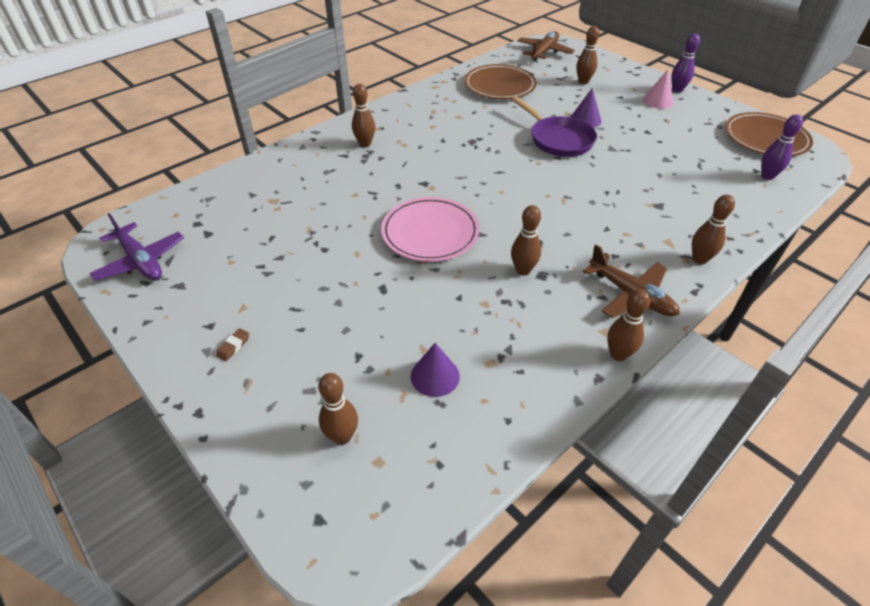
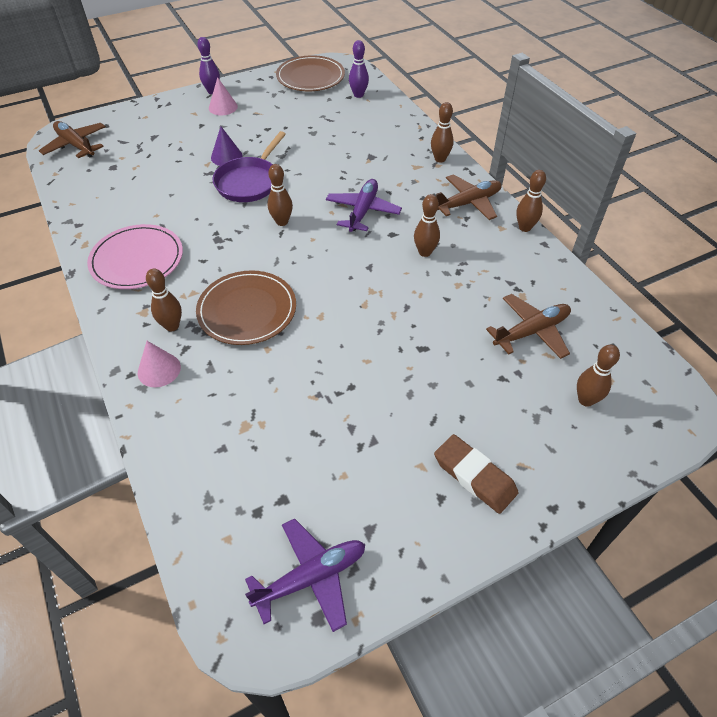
camera: 75 degrees left, 5 degrees up
brown eraser [216,328,249,361] -> brown eraser [434,434,519,514], size x2.29
pink plate [381,197,480,262] -> pink plate moved to [87,224,183,289]
purple cone [411,343,460,397] -> brown plane [486,294,571,359]
brown plate [464,64,537,99] -> brown plate moved to [196,270,296,345]
purple pan [512,97,597,157] -> purple pan turned 135 degrees clockwise [212,131,286,202]
brown bowling pin [576,26,599,84] -> brown bowling pin moved to [268,164,293,226]
none -> pink cone [138,341,181,387]
none -> purple plane [326,179,402,232]

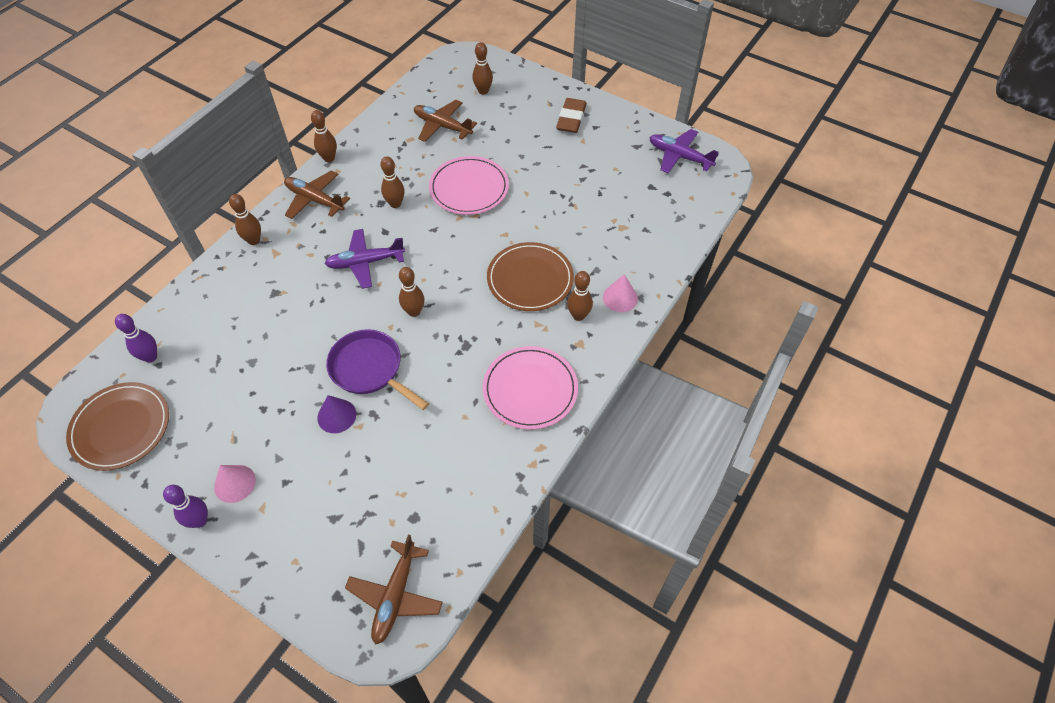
camera: 120 degrees left, 5 degrees up
purple pan [212,131,286,202] -> purple pan turned 135 degrees counterclockwise [326,329,429,410]
none -> pink plate [429,156,509,215]

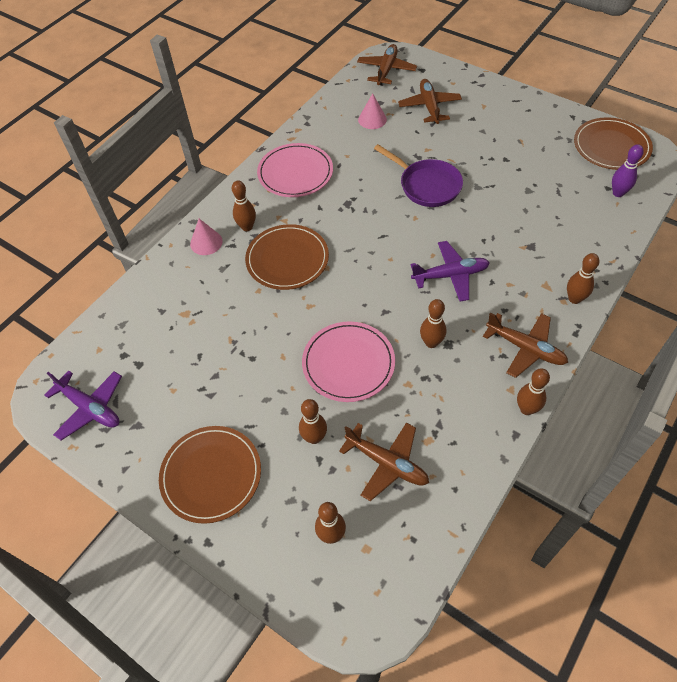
camera: 175 degrees left, 0 degrees up
purple bowling pin [163,485,208,528] -> none
pink cone [214,465,256,503] -> pink cone moved to [358,93,387,129]
purple cone [317,395,356,433] -> none
brown bowling pin [399,267,424,317] -> brown bowling pin moved to [299,399,327,444]
brown eraser [556,98,587,133] -> brown plate [159,426,261,524]
none -> brown plane [398,79,462,124]

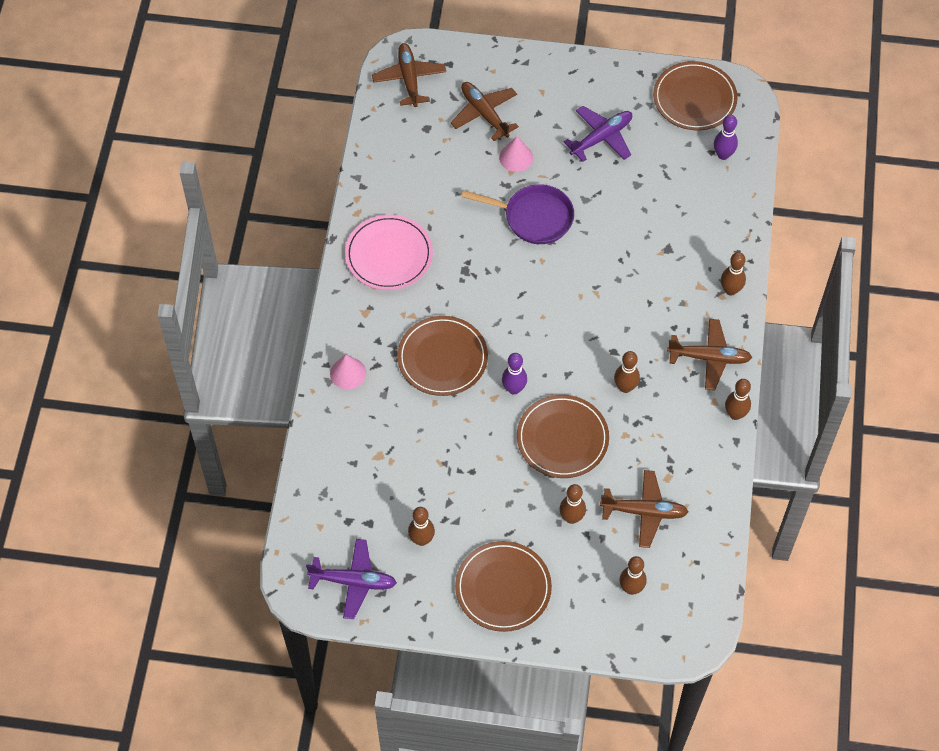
camera: 30 degrees left, 5 degrees up
brown bowling pin [232,181,256,231] -> brown bowling pin moved to [408,507,435,546]
pink plate [302,321,395,402] -> brown plate [517,395,609,478]
pink cone [358,93,387,129] -> pink cone moved to [499,137,533,172]
purple plane [411,241,490,302] -> purple plane moved to [564,106,632,162]
none -> purple bowling pin [502,353,527,395]

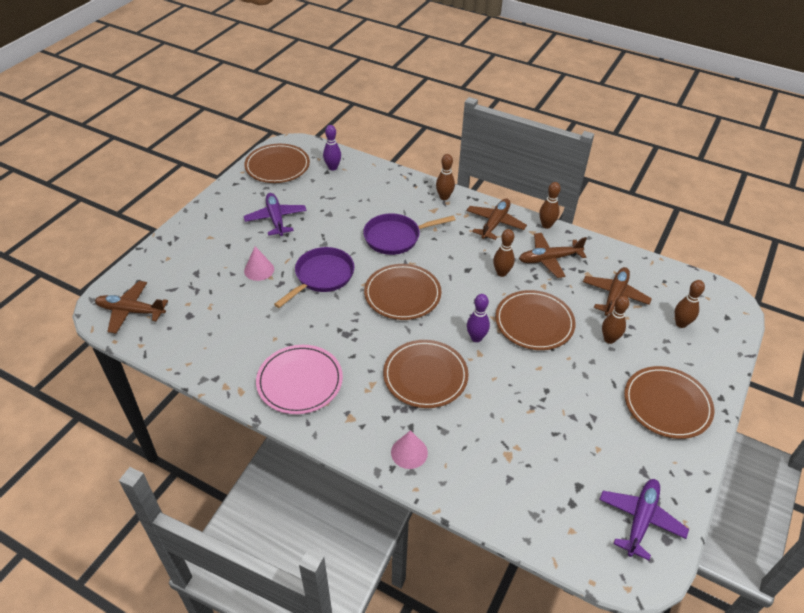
camera: 70 degrees left, 15 degrees down
brown bowling pin [408,507,435,546] -> none
brown plane [450,82,519,141] -> brown plane moved to [519,233,587,278]
none -> purple pan [363,213,455,255]
none -> brown plate [364,264,441,320]

